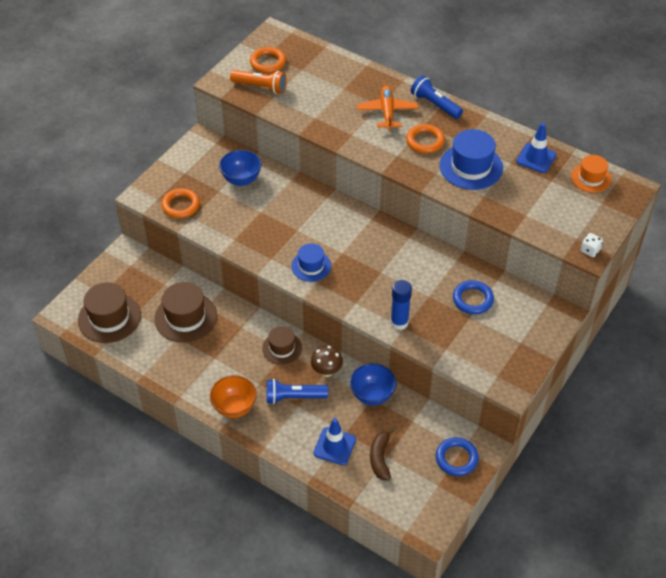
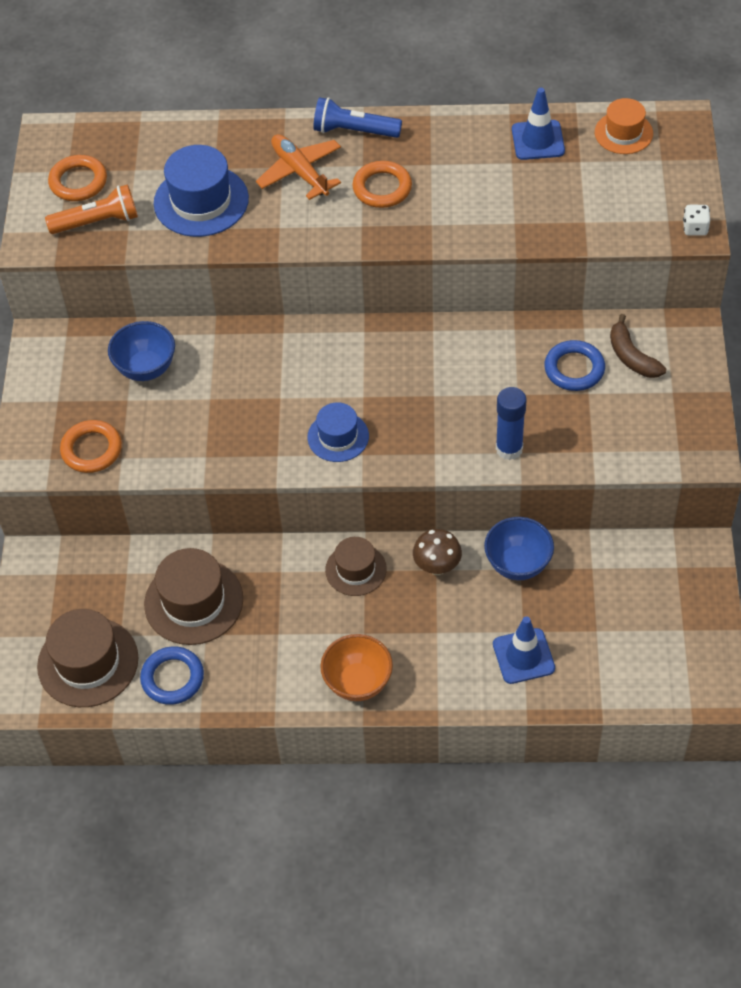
camera: 30 degrees left, 5 degrees up
blue flashlight [266,379,328,404] -> none
brown banana [370,428,395,481] -> brown banana moved to [610,314,666,378]
blue ring [436,437,479,476] -> blue ring moved to [140,646,204,705]
blue hat [439,129,503,190] -> blue hat moved to [154,145,249,237]

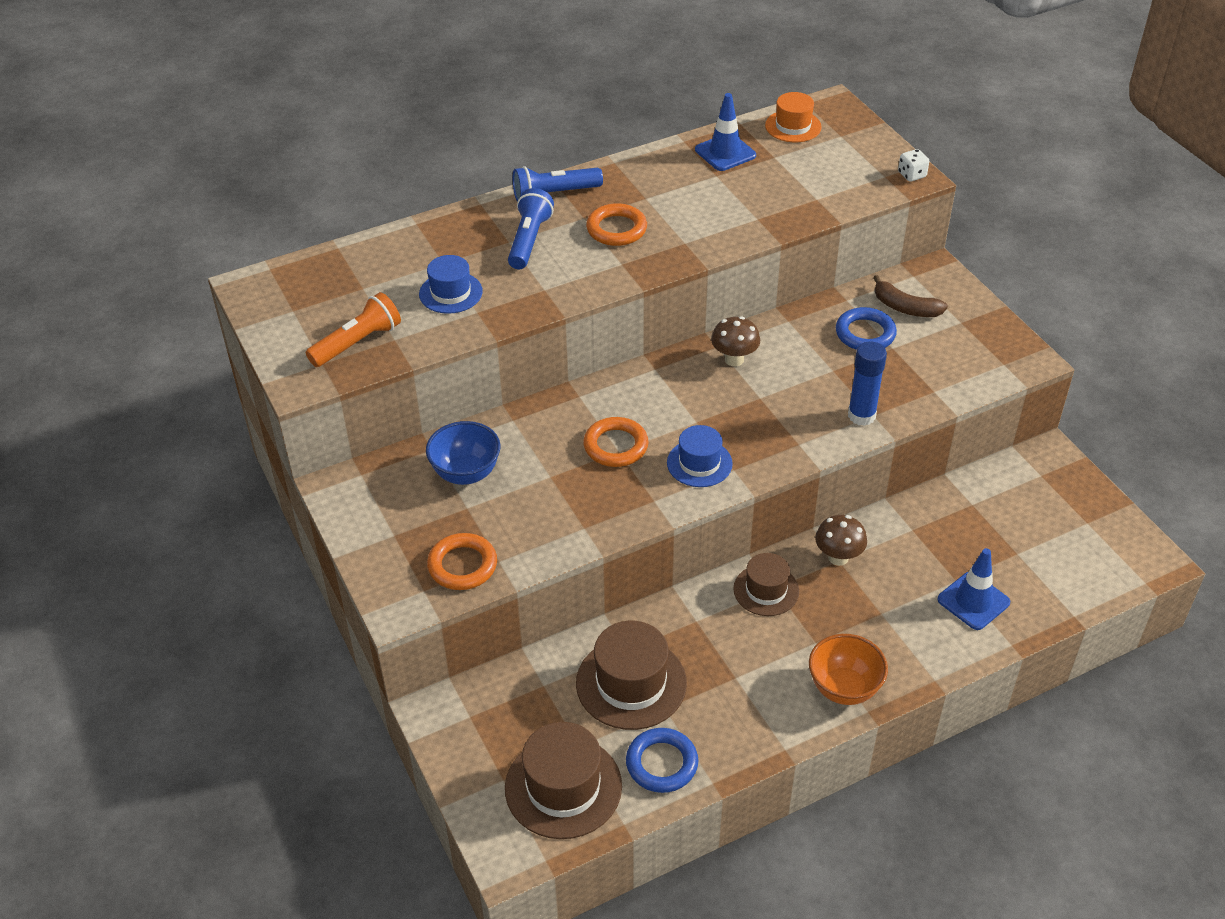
camera: 30 degrees left, 10 degrees down
orange ring [48,155,107,201] -> orange ring moved to [583,417,649,467]
blue hat [154,145,249,237] -> blue hat [419,255,483,314], size x0.62
orange plane [256,134,341,200] -> blue flashlight [508,188,554,269]
blue bowl [484,517,554,580] -> none
none -> brown mushroom [711,316,760,366]

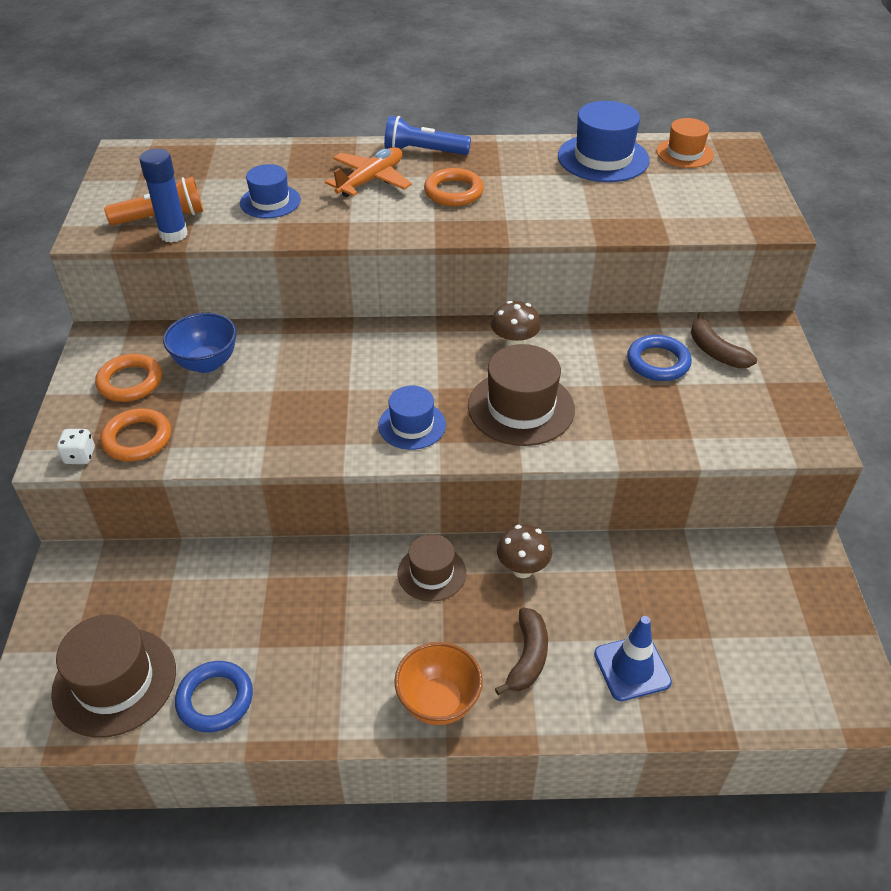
camera: 25 degrees right, 0 degrees up
blue flashlight [508,188,554,269] -> orange plane [325,147,412,197]
brown hat [576,621,687,730] -> brown hat moved to [468,344,575,446]
orange ring [583,417,649,467] -> orange ring moved to [95,354,162,402]
blue traffic cone [695,93,756,171] -> blue hat [558,101,650,182]
blue glue stick [848,342,887,426] -> blue glue stick moved to [140,149,188,243]
white dice [898,149,929,182] -> white dice moved to [57,429,95,464]
none -> brown banana [495,607,548,695]

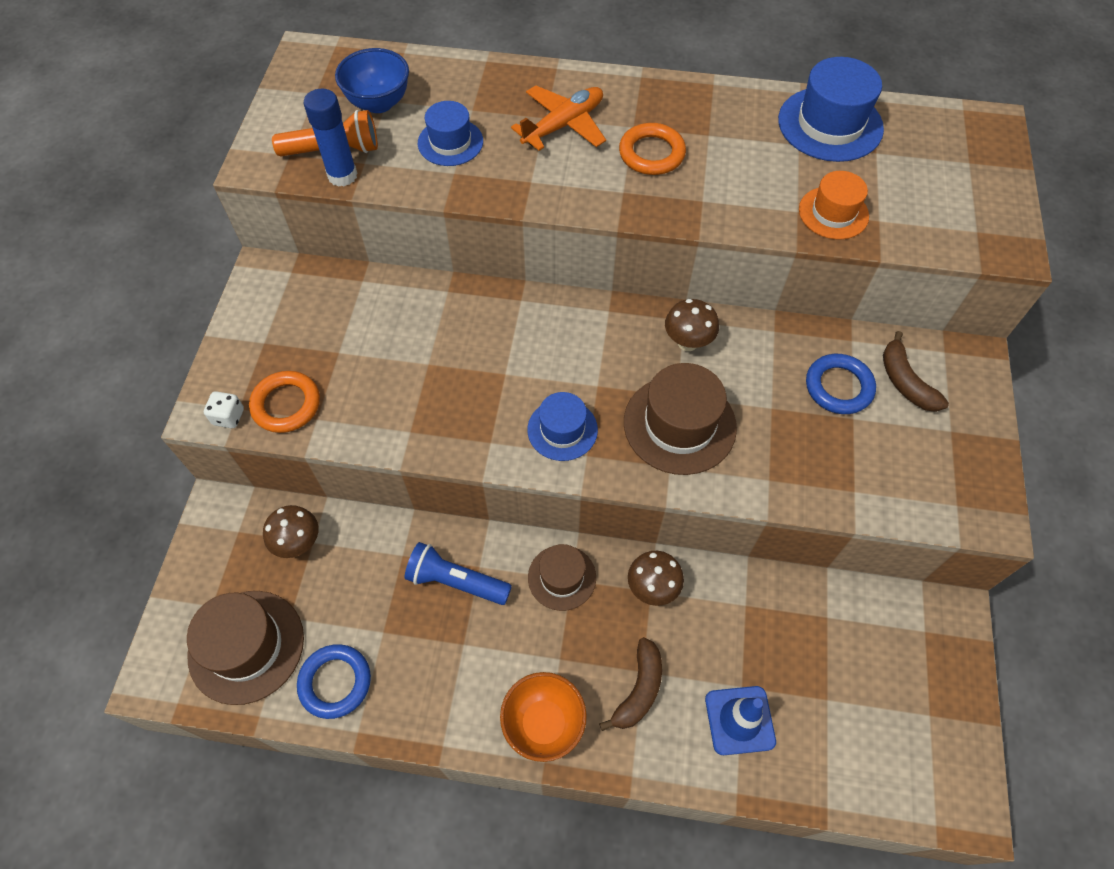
camera: 10 degrees right, 15 degrees up
orange ring [95,354,162,402] -> none
blue bowl [163,313,237,373] -> blue bowl moved to [335,48,409,113]
blue flashlight [384,116,471,155] -> blue flashlight moved to [405,542,512,605]
orange hat [657,118,714,168] -> orange hat moved to [799,171,869,240]
none -> brown mushroom [263,505,318,558]

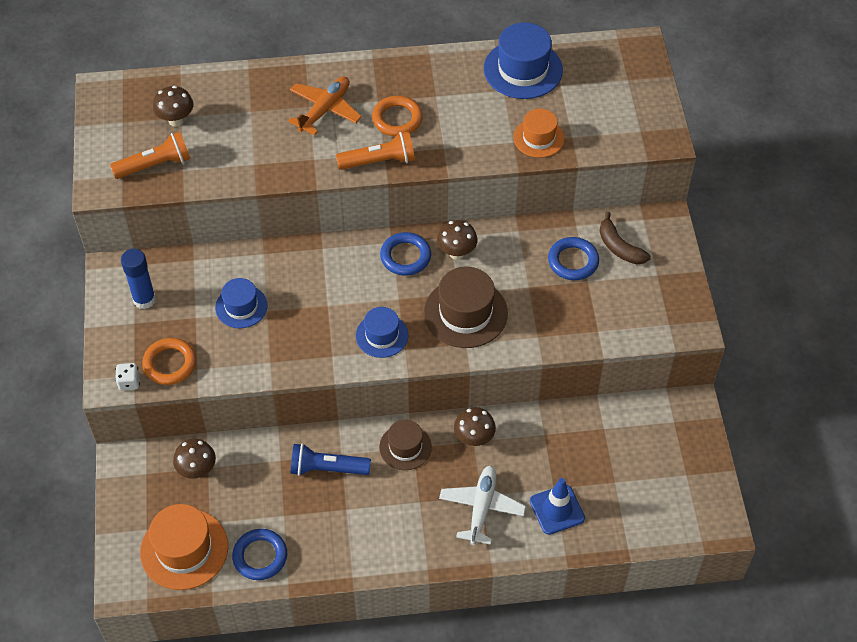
camera: 15 degrees left, 5 degrees down
brown hat [187,591,304,705] -> orange hat [140,504,228,590]
blue glue stick [304,88,357,187] -> blue glue stick moved to [121,249,156,309]
blue bowl [335,48,409,113] -> brown mushroom [153,86,193,127]
blue hat [418,101,483,166] -> blue hat moved to [215,278,267,328]
orange bowl [500,672,587,762] -> none
brown banana [599,637,662,731] -> white plane [439,466,526,545]
none -> orange flashlight [336,132,415,170]
none -> blue ring [380,232,431,276]

